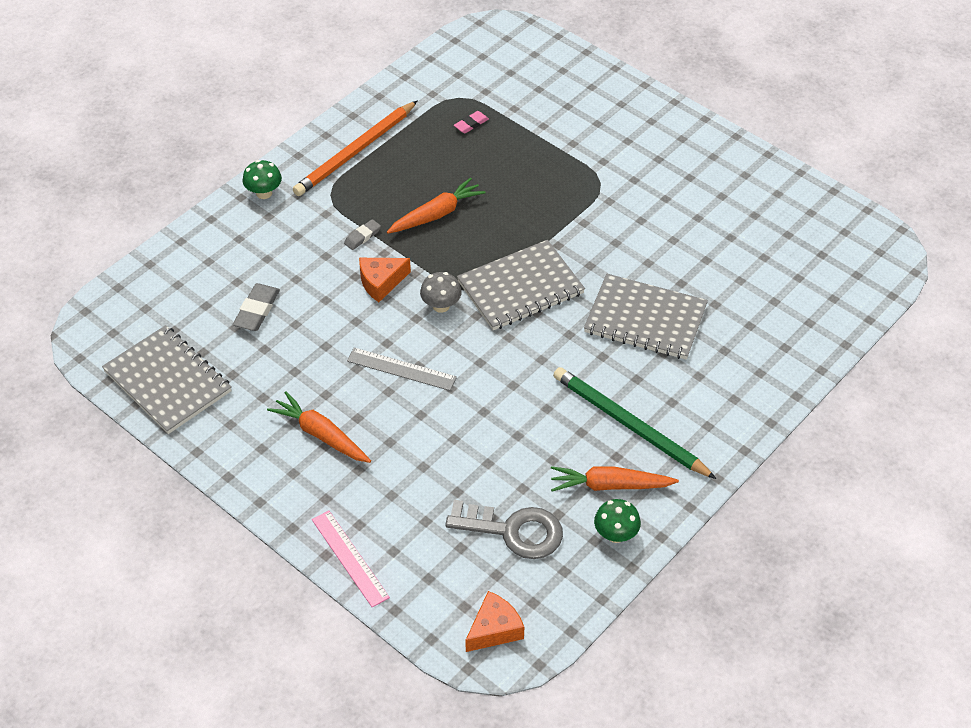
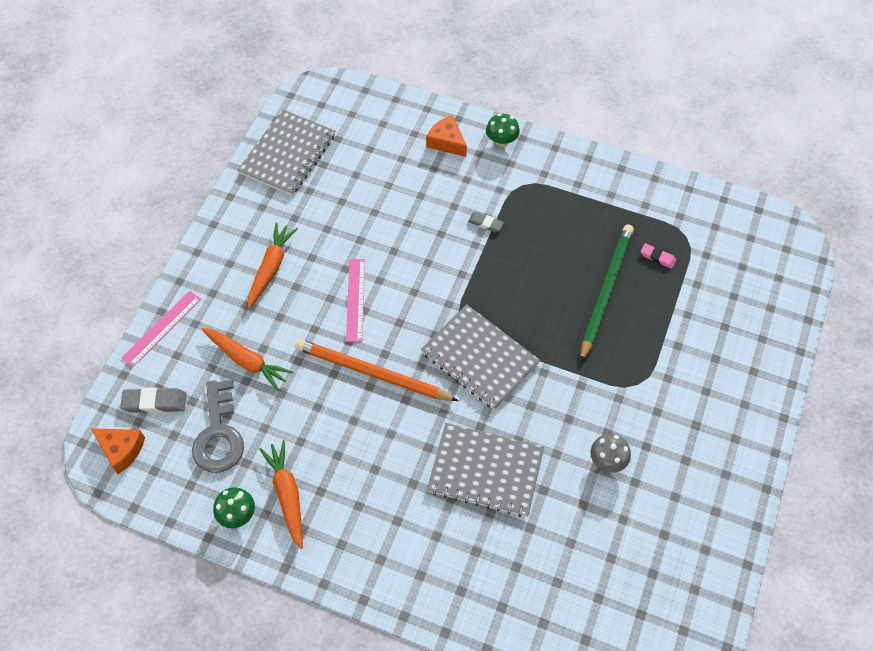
camera: 70 degrees right, 10 degrees up
grey eraser [233,283,280,331] -> grey eraser moved to [120,387,186,413]
orange pencil [293,100,418,196] -> orange pencil moved to [295,339,459,401]
grey ruler [347,348,457,391] -> pink ruler [346,259,365,342]
orange cheese [359,258,411,302] -> orange cheese moved to [426,115,467,157]
orange carrot [387,178,486,234] -> orange carrot moved to [202,328,293,391]
grey mushroom [420,272,462,313] -> grey mushroom moved to [590,433,631,473]
green pencil [553,367,716,479] -> green pencil moved to [580,225,634,362]
grey notebook [584,274,708,360] -> grey notebook turned 75 degrees counterclockwise [427,423,544,517]

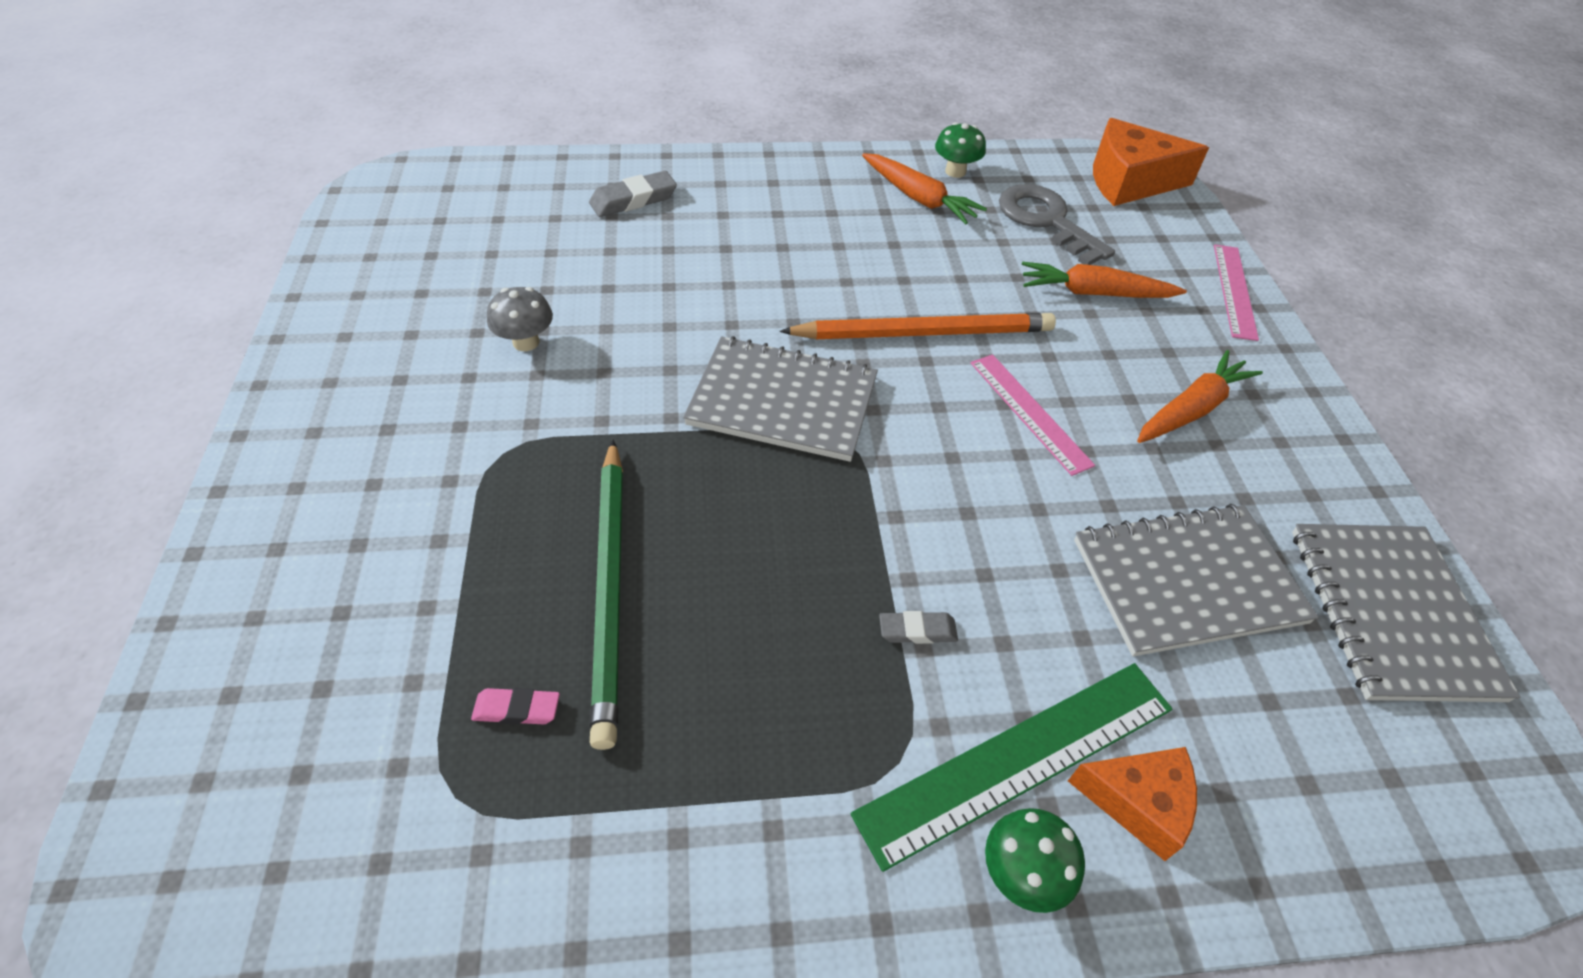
camera: 150 degrees right, 10 degrees down
orange cheese [91,428,145,474] -> orange cheese [1093,118,1209,206], size x1.61
grey eraser [120,387,186,413] -> grey eraser moved to [589,171,677,217]
orange carrot [248,223,298,309] -> orange carrot turned 120 degrees counterclockwise [1137,350,1263,443]
grey notebook [427,423,544,517] -> grey notebook moved to [1074,504,1319,657]
none -> green ruler [851,663,1173,872]

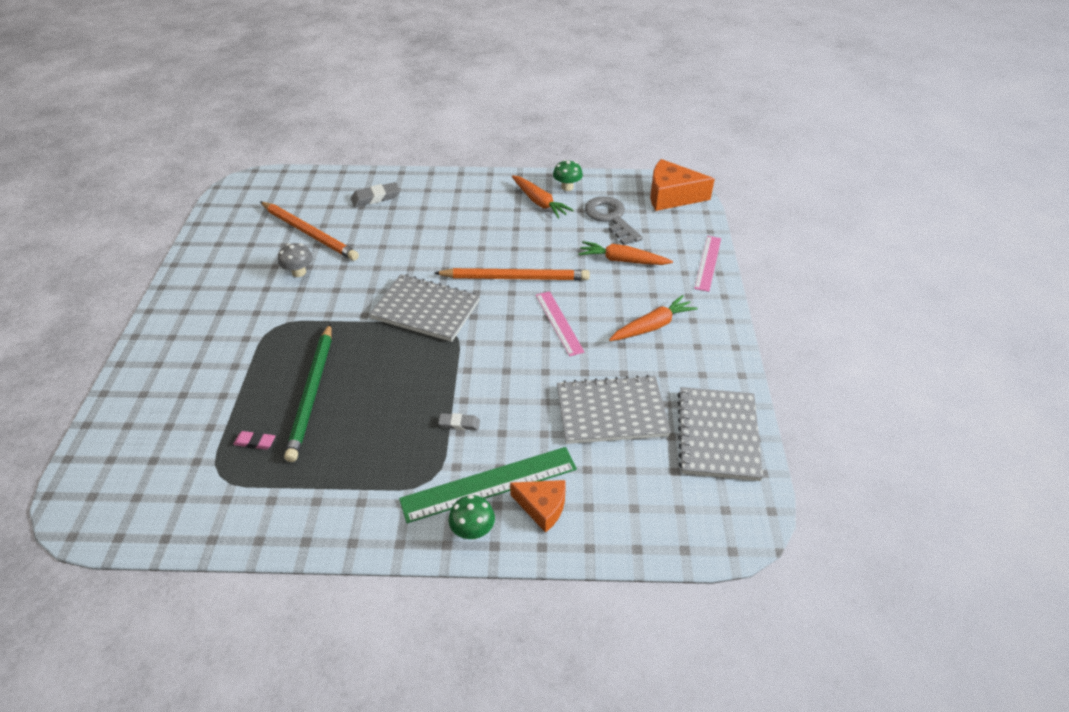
camera: 10 degrees right, 5 degrees down
none -> orange pencil [260,202,359,261]

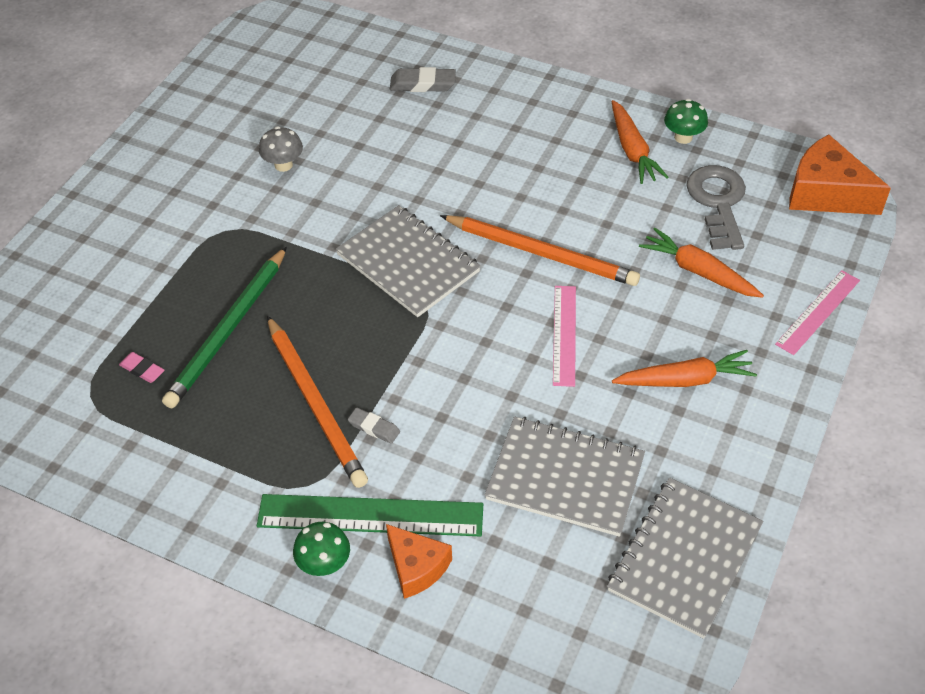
camera: 25 degrees right, 5 degrees up
orange pencil [260,202,359,261] -> orange pencil moved to [267,316,368,488]

